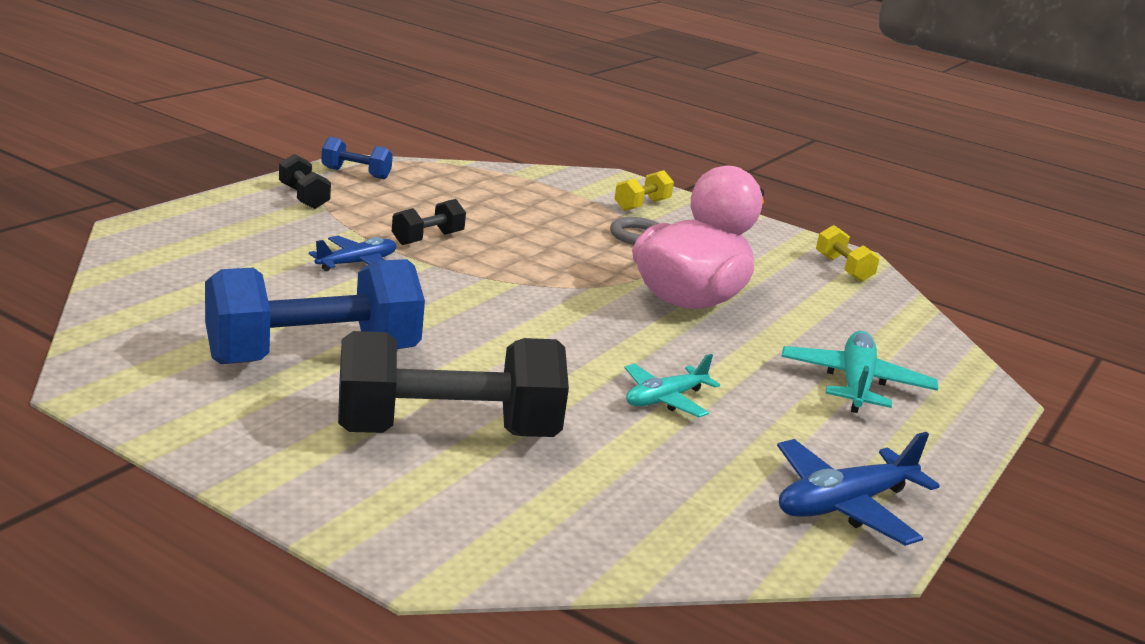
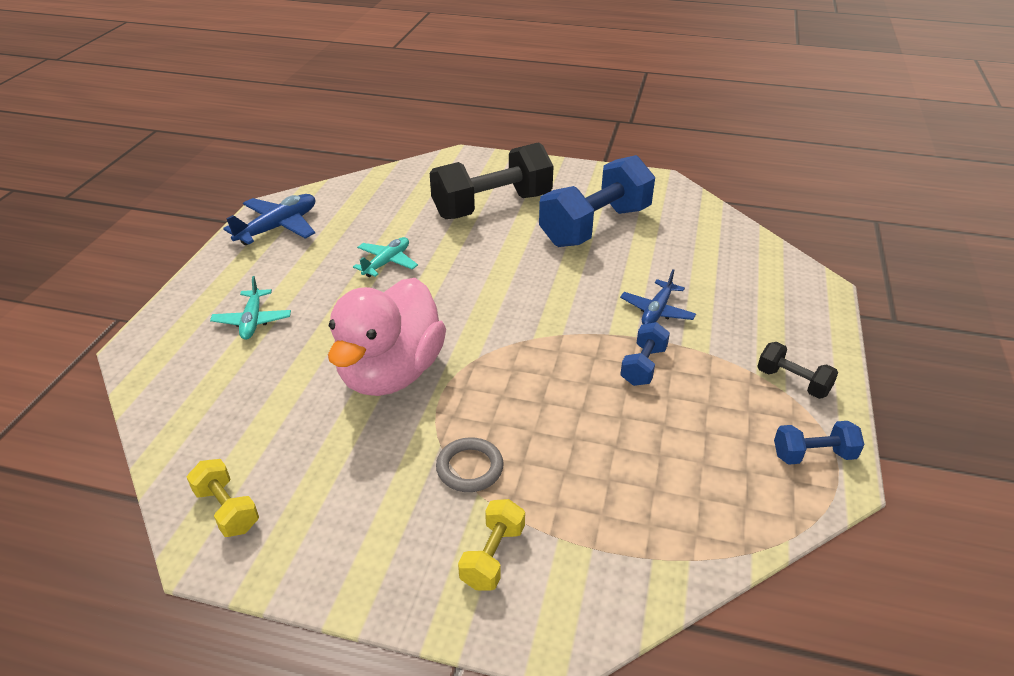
camera: 165 degrees right, 15 degrees up
black dumbbell [392,199,466,245] -> blue dumbbell [620,322,670,386]
turquoise plane [781,331,938,413] -> turquoise plane [210,276,291,340], size x0.67

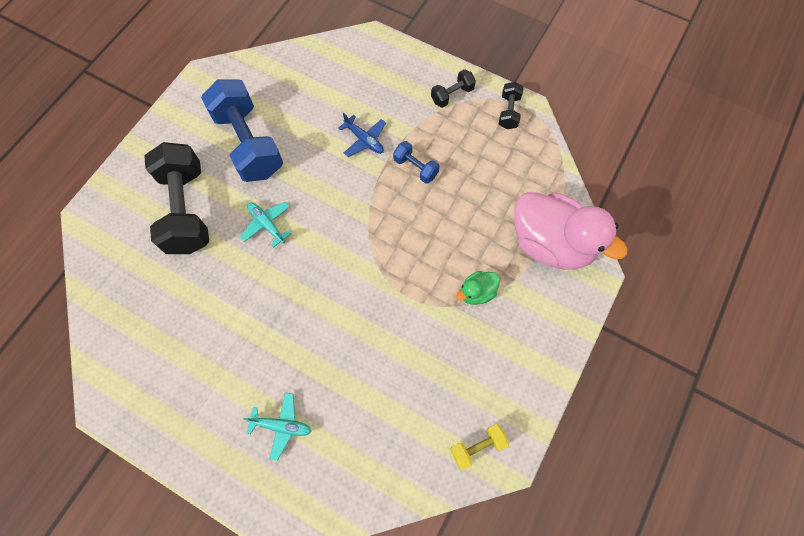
camera: 75 degrees left, 30 degrees up
blue plane [223,194,315,245] -> none
pink duck [328,278,446,396] -> pink duck moved to [514,192,628,270]
turquoise plane [353,237,418,277] -> turquoise plane moved to [240,202,292,248]
grey ring [436,437,504,492] -> green duck [456,271,500,305]
yellow dumbbell [458,499,525,591] -> none
blue dumbbell [774,421,864,465] -> black dumbbell [499,82,524,129]

